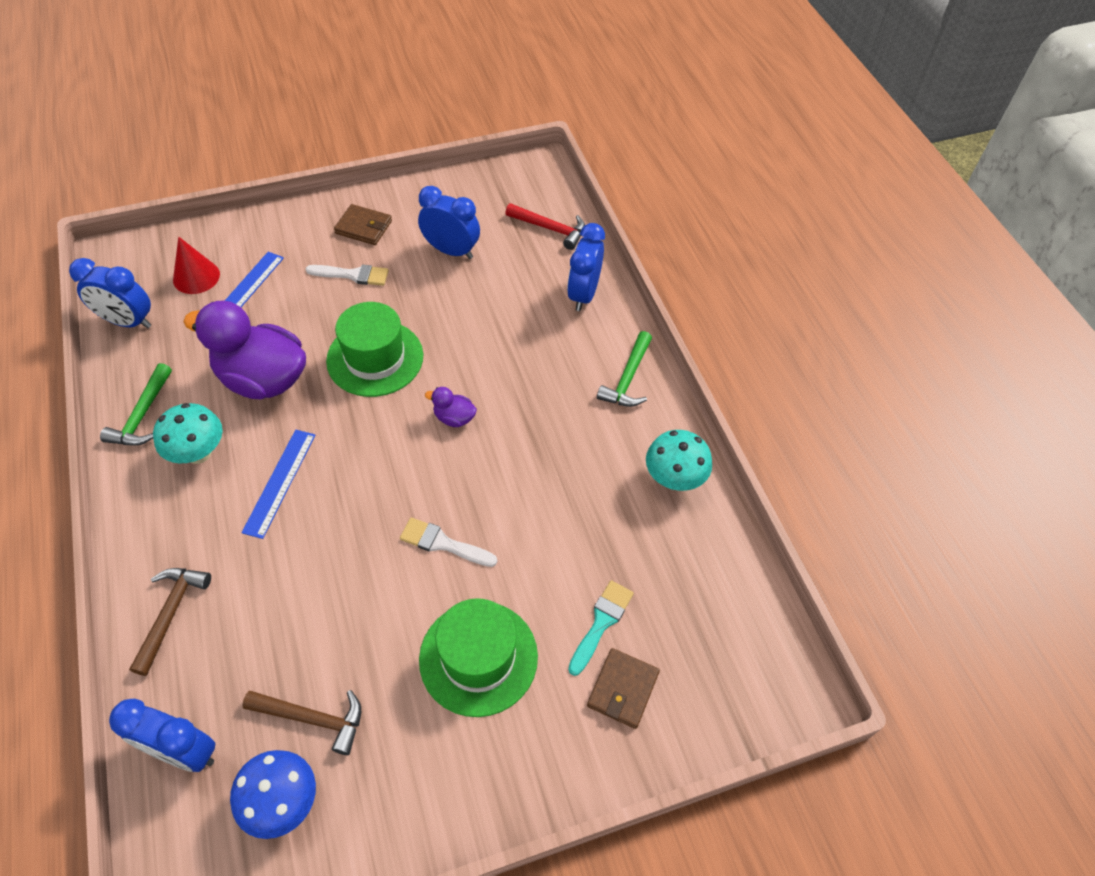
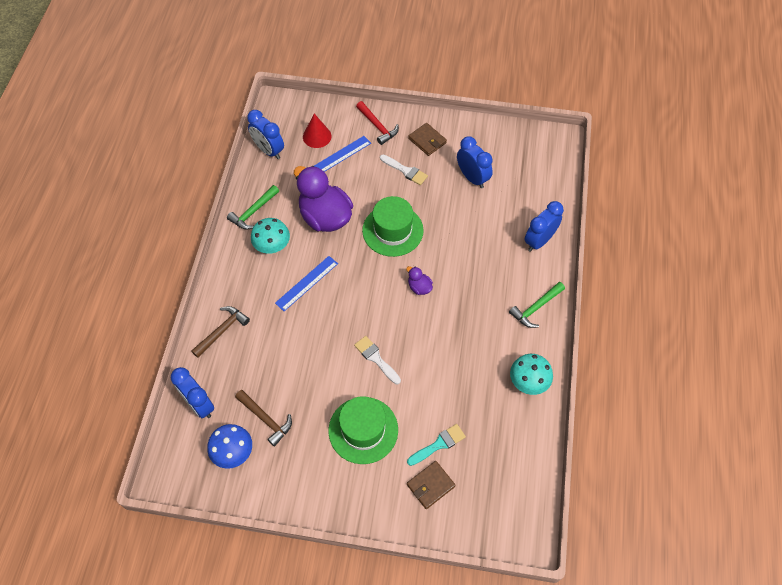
camera: 30 degrees right, 5 degrees up
red hammer [505,203,585,250] -> red hammer moved to [356,101,399,145]

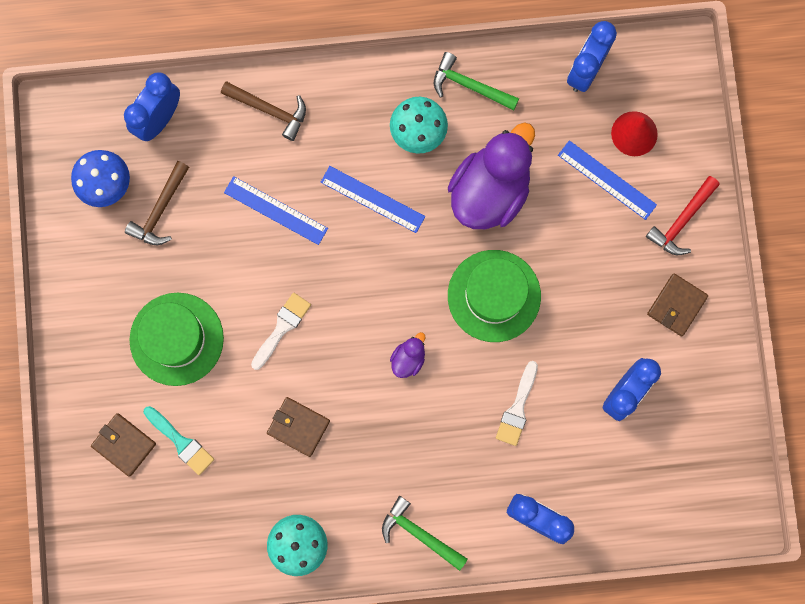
camera: 75 degrees right, 20 degrees up
white brush [380,154,428,185] -> white brush moved to [496,361,538,446]
none -> blue ruler [224,176,328,245]
none -> brown wallet [267,397,330,457]

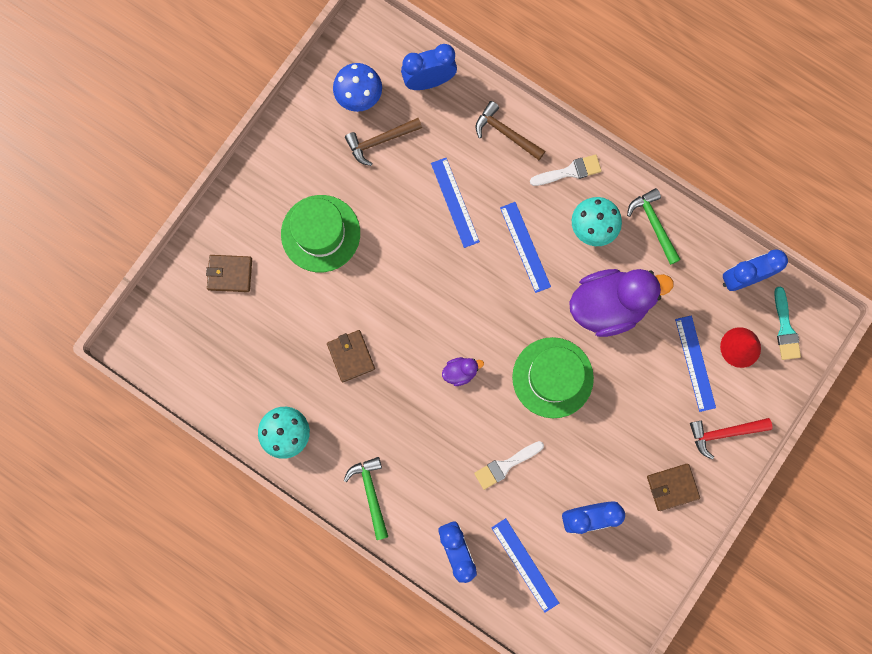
camera: 40 degrees right, 0 degrees up
brown wallet [91,413,156,476] -> brown wallet turned 75 degrees counterclockwise [206,255,252,292]
turquoise brush [144,406,214,475] -> turquoise brush moved to [774,286,801,360]
brown hammer [221,81,306,141] -> brown hammer turned 150 degrees clockwise [475,101,545,160]
white brush [251,293,311,370] -> white brush moved to [530,155,602,186]
none -> blue ruler [491,518,559,613]

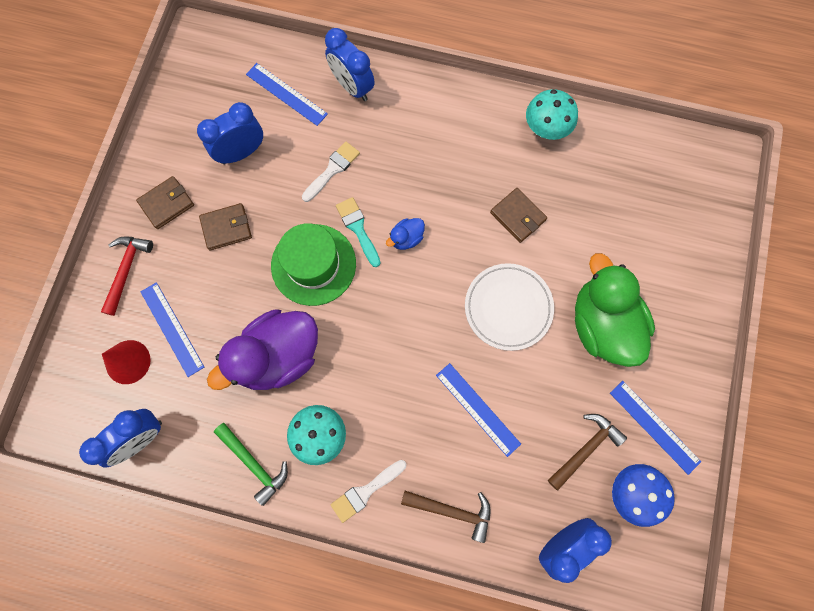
camera: 160 degrees right, 5 degrees down
brown wallet [206,255,252,292] -> brown wallet moved to [199,203,252,250]
green hat [281,195,360,272] -> green duck [575,253,655,367]
green hammer [344,457,388,540] -> none
purple duck [442,357,484,386] -> blue duck [386,218,425,250]
blue ruler [500,202,551,293] -> blue ruler moved to [610,381,701,475]
red hammer [690,418,772,459] -> red hammer turned 45 degrees counterclockwise [101,236,153,316]
turquoise brush [774,286,801,360] -> turquoise brush moved to [336,197,380,267]
none -> white plate [465,263,554,351]

